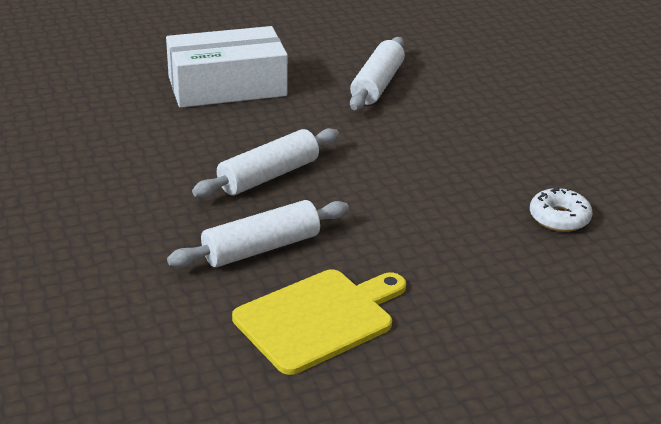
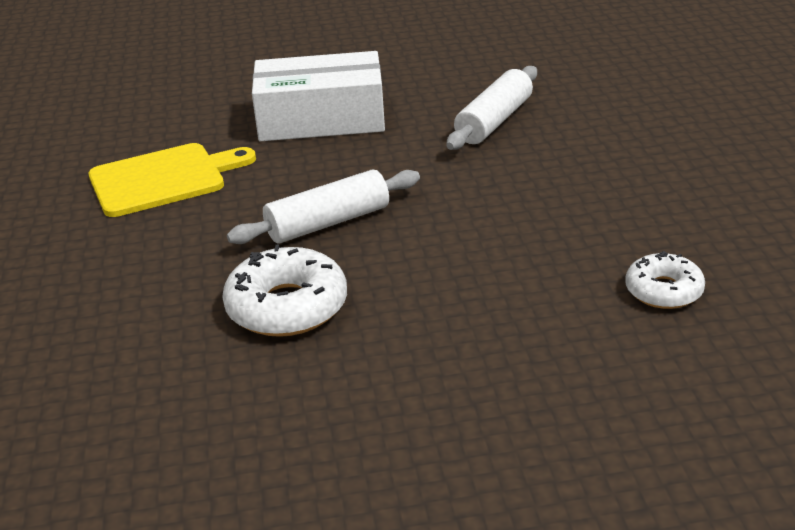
camera: 15 degrees right, 0 degrees up
white rolling pin [167,200,349,267] -> white donut [222,245,347,337]
yellow cutting board [232,269,406,375] -> yellow cutting board moved to [89,143,256,217]

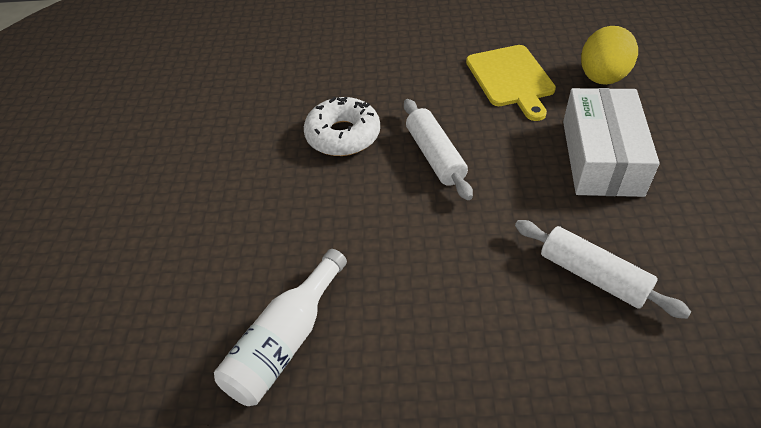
camera: 100 degrees right, 15 degrees up
white donut [625,251,705,309] -> white bottle [214,249,347,406]
none -> yellow egg [581,26,638,85]

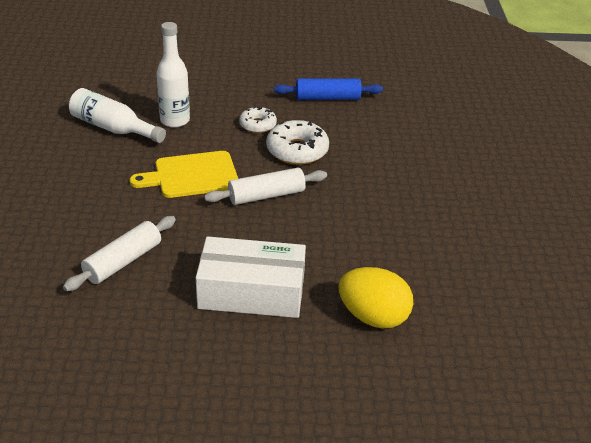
camera: 85 degrees right, 10 degrees down
yellow cutting board [466,45,556,121] -> yellow cutting board moved to [130,151,238,198]
none -> white bottle [157,22,190,128]
none -> white donut [239,106,277,133]
none -> blue rolling pin [274,78,383,100]

